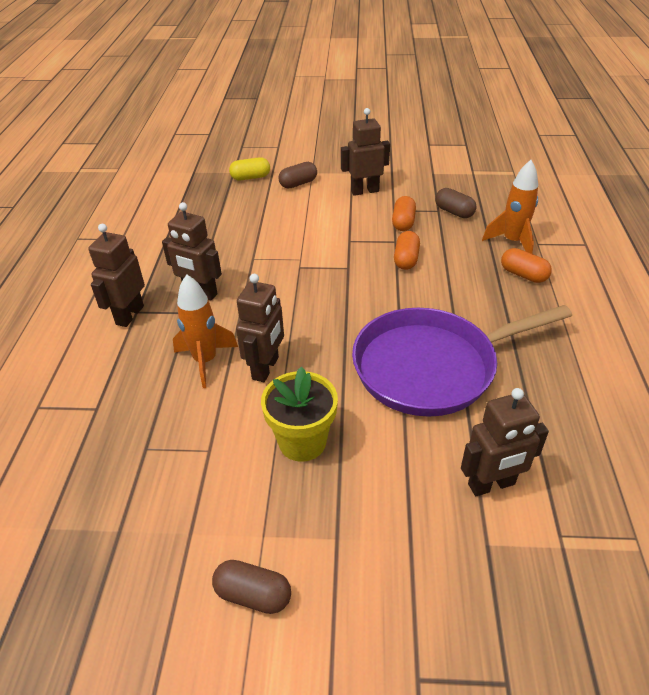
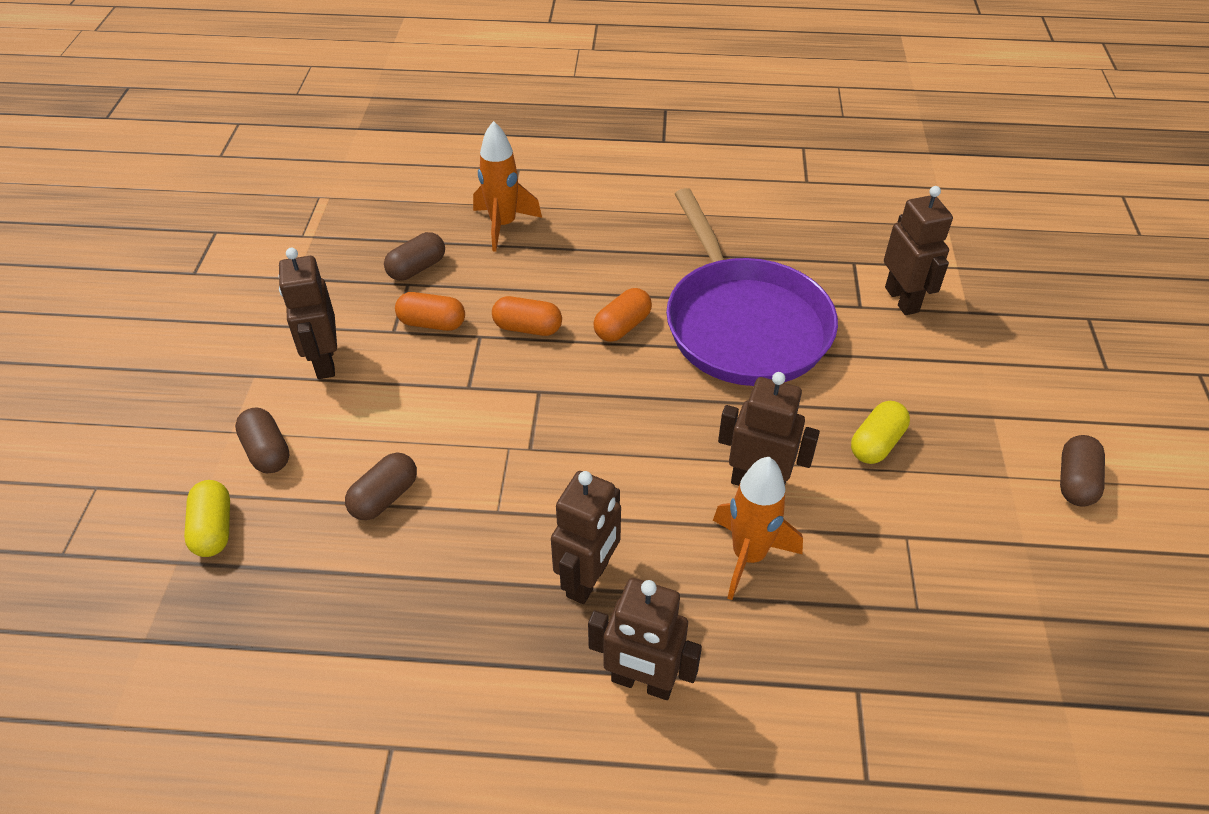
camera: 90 degrees left, 5 degrees up
yellow flower pot [261,366,338,462] -> yellow capsule [851,401,910,464]
orange capsule [501,248,552,283] -> orange capsule moved to [593,288,652,342]
none -> brown capsule [345,452,417,520]

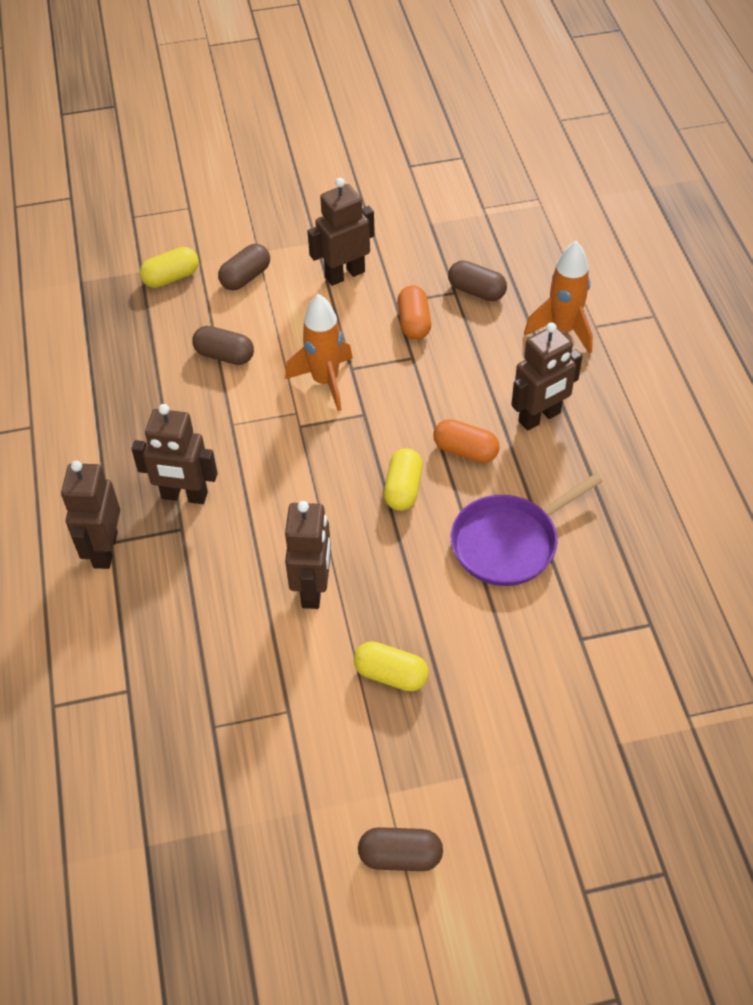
camera: 75 degrees right, 5 degrees up
orange capsule [492,296,562,336] -> none
purple pan [666,188,838,386] -> purple pan [451,473,603,586], size x0.62
orange rocket [713,457,803,600] -> orange rocket moved to [285,294,353,411]
brown robot [884,186,953,315] -> brown robot moved to [511,322,582,431]
none -> yellow capsule [384,448,423,511]

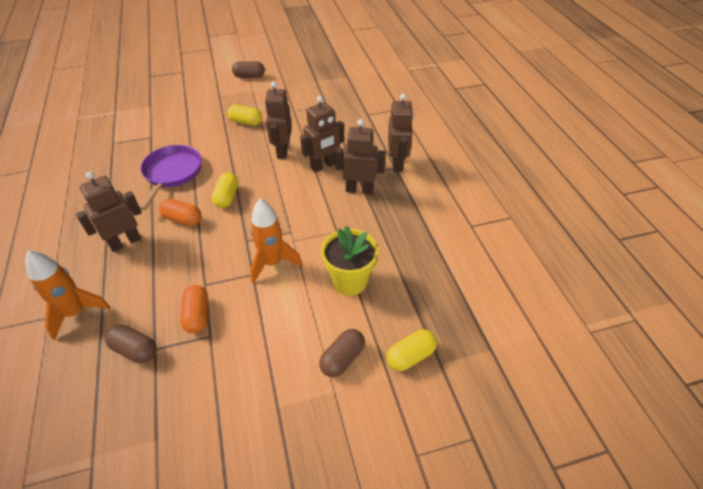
camera: 175 degrees right, 5 degrees down
brown capsule [192,326,254,365] -> yellow flower pot [321,226,378,296]
brown robot [307,178,375,286] -> brown robot moved to [300,96,344,173]
purple pan [451,473,603,586] -> purple pan turned 45 degrees counterclockwise [140,145,202,210]

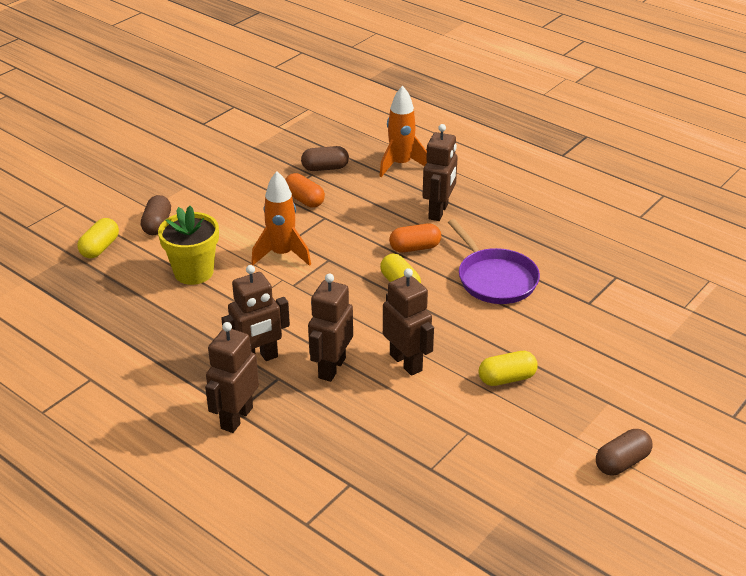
camera: 145 degrees right, 10 degrees down
brown robot [388,93,414,172] -> brown robot turned 60 degrees clockwise [205,322,259,433]

